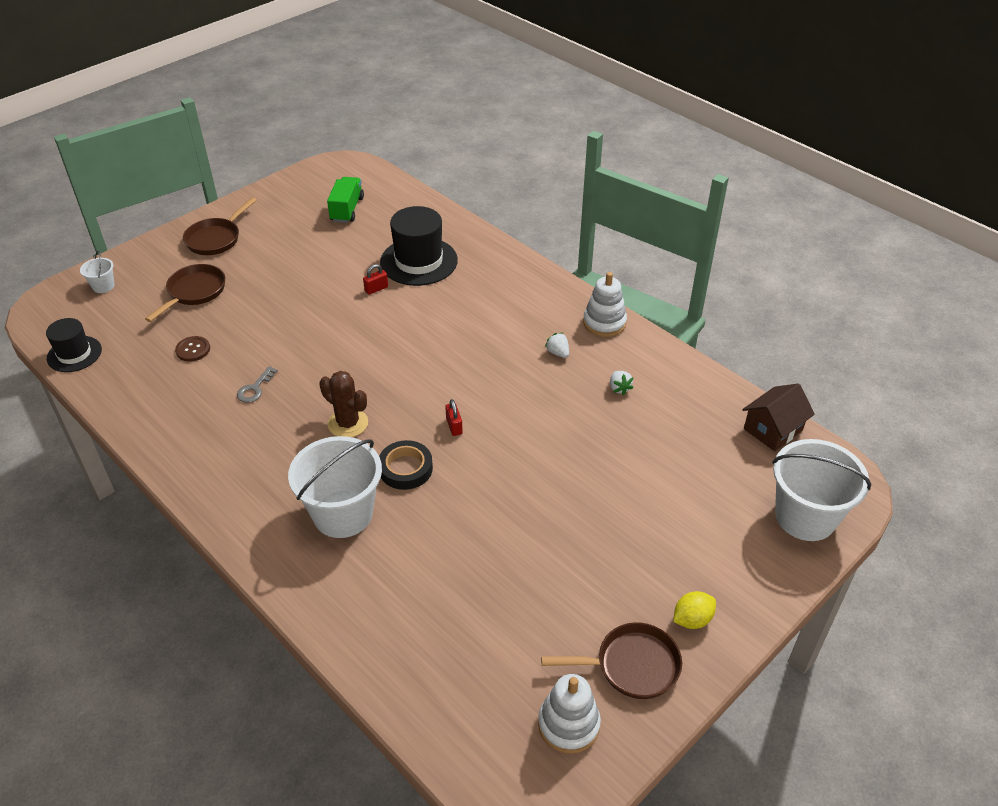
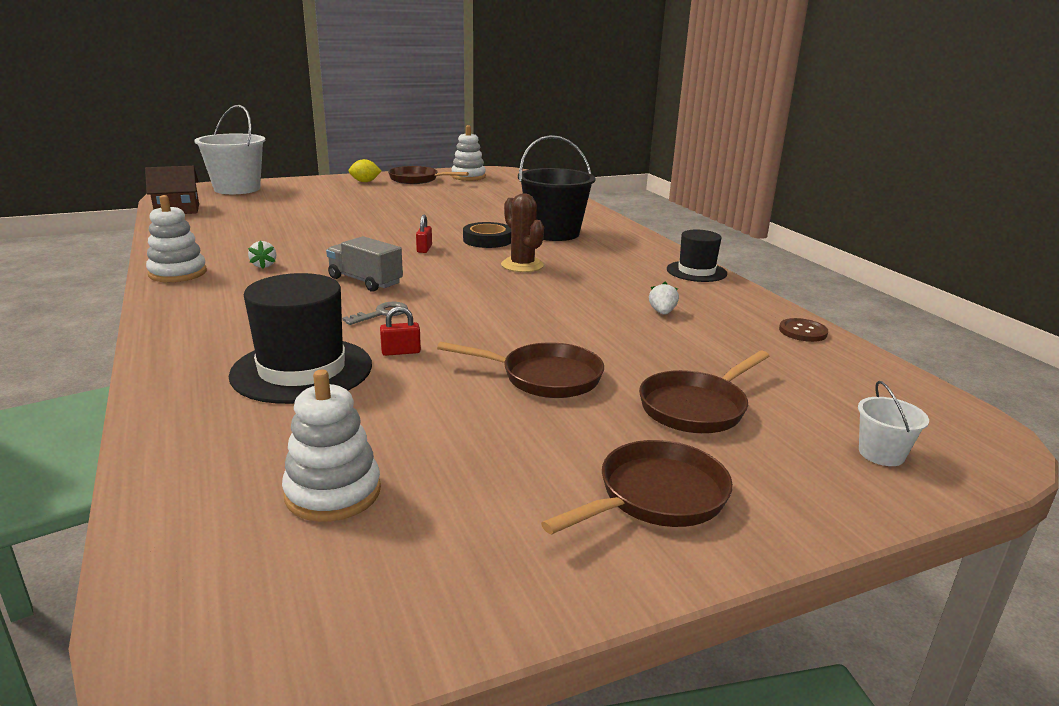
camera: 160 degrees left, 20 degrees down
black hat [46,318,102,372] -> black hat moved to [667,230,727,282]
brown button [175,336,210,362] -> brown button moved to [779,318,828,342]
grey key [237,366,278,403] -> grey key moved to [342,302,408,325]
white bucket [288,436,382,538] -> black bucket [518,135,595,241]
green truck [327,177,364,223] -> white stacking toy [282,370,381,522]
white strawberry [610,371,634,395] -> white strawberry moved to [649,281,679,315]
none -> grey truck [326,236,403,292]
none -> brown pan [437,342,604,398]

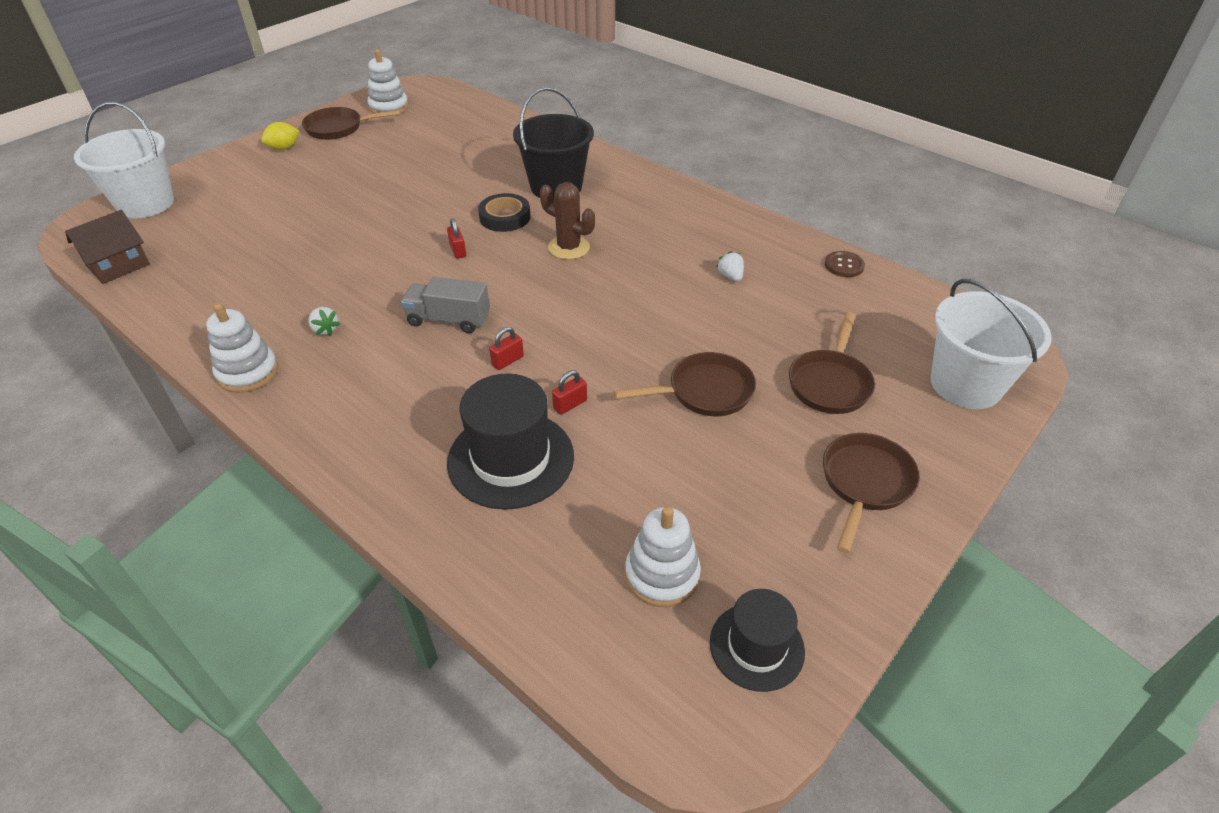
camera: 25 degrees left, 20 degrees up
grey key [342,302,408,325] -> red padlock [489,327,524,370]
black hat [667,230,727,282] -> black hat moved to [710,589,805,692]
white bucket [858,381,929,466] -> white bucket [931,279,1052,409], size x2.23

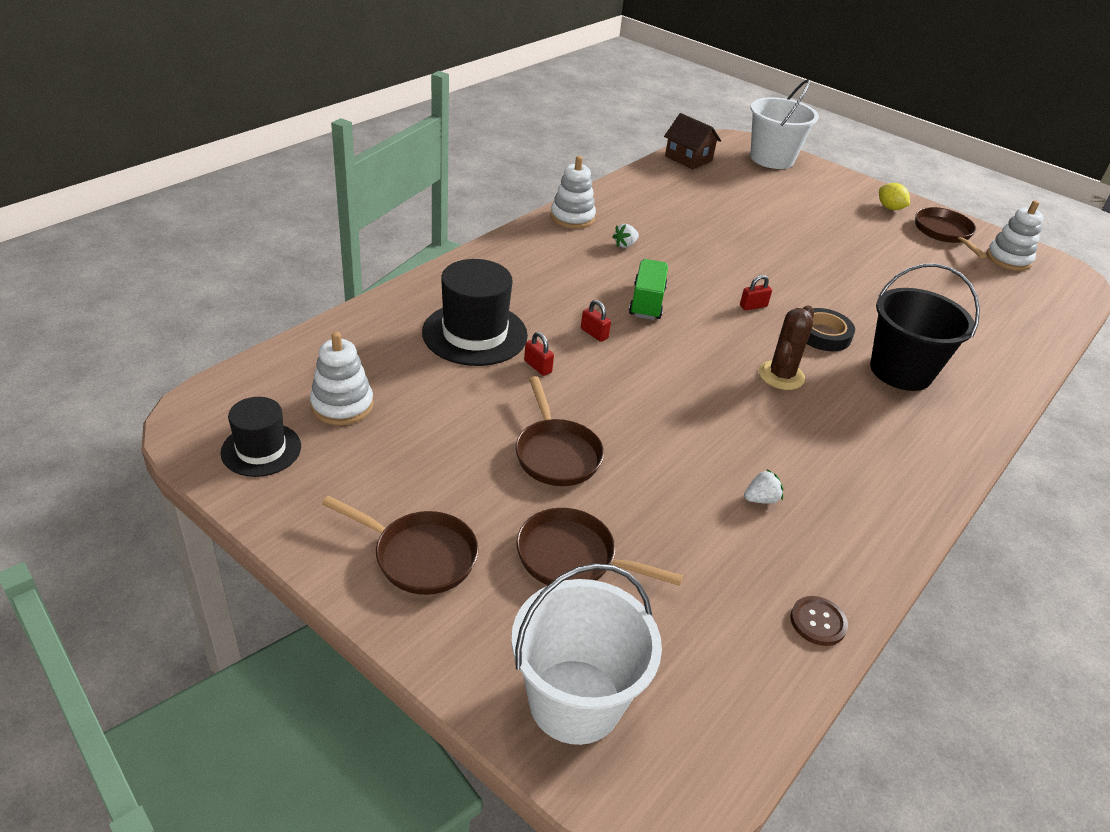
camera: 85 degrees right, 5 degrees down
grey truck [401,277,490,333] -> green truck [629,259,668,320]

